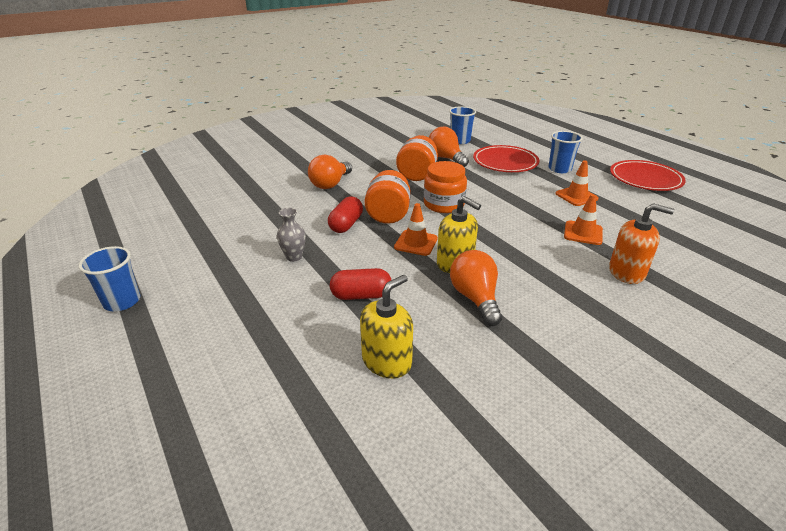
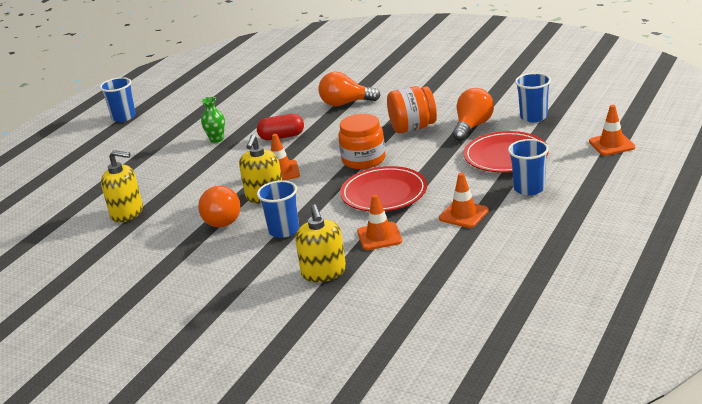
camera: 65 degrees right, 5 degrees down
grey vase [277,208,306,262] -> green vase [201,97,225,143]
red capsule [330,268,391,300] -> none
orange jar [365,170,411,224] -> none
orange light bulb [450,250,502,326] -> orange light bulb turned 120 degrees clockwise [198,186,240,227]
orange soap dispenser [609,203,674,284] -> yellow soap dispenser [295,205,346,282]
red plate [610,160,686,191] -> red plate moved to [340,166,427,211]
none -> blue cup [257,180,299,238]
none -> orange traffic cone [589,105,635,156]

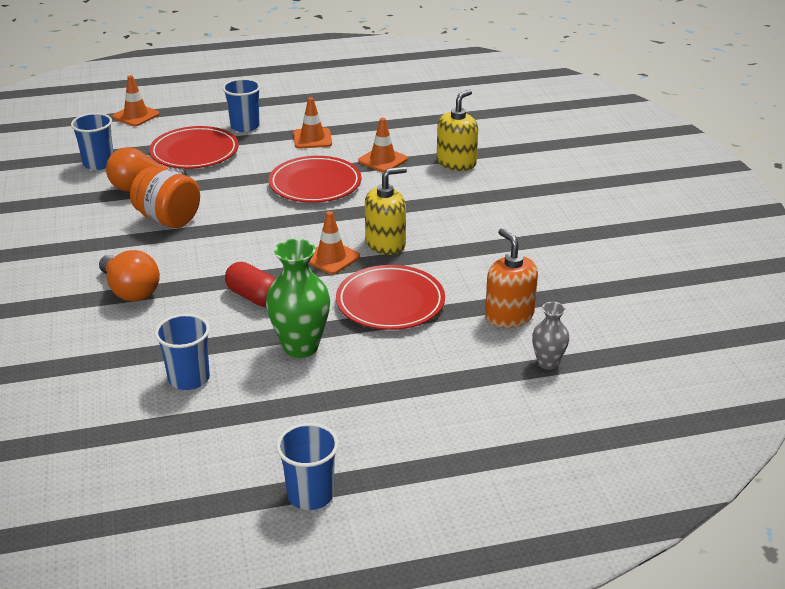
camera: 135 degrees left, 5 degrees up
yellow soap dispenser [101,150,143,222] -> orange soap dispenser [485,228,538,328]
orange light bulb [198,186,240,227] -> none
green vase [201,97,225,143] -> green vase [266,239,330,358], size x1.74
blue cup [257,180,299,238] -> blue cup moved to [155,314,210,390]
orange jar [338,114,386,169] -> none
none -> red plate [336,265,445,330]
none -> grey vase [532,302,570,370]

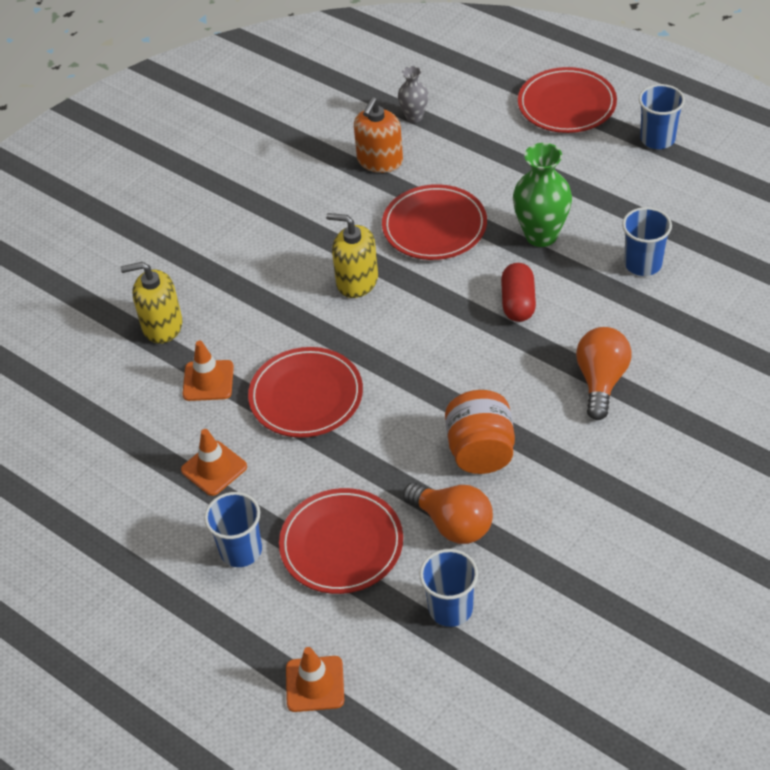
camera: 125 degrees left, 15 degrees up
orange traffic cone [309,211,360,274] -> none
none -> red plate [518,67,617,133]

